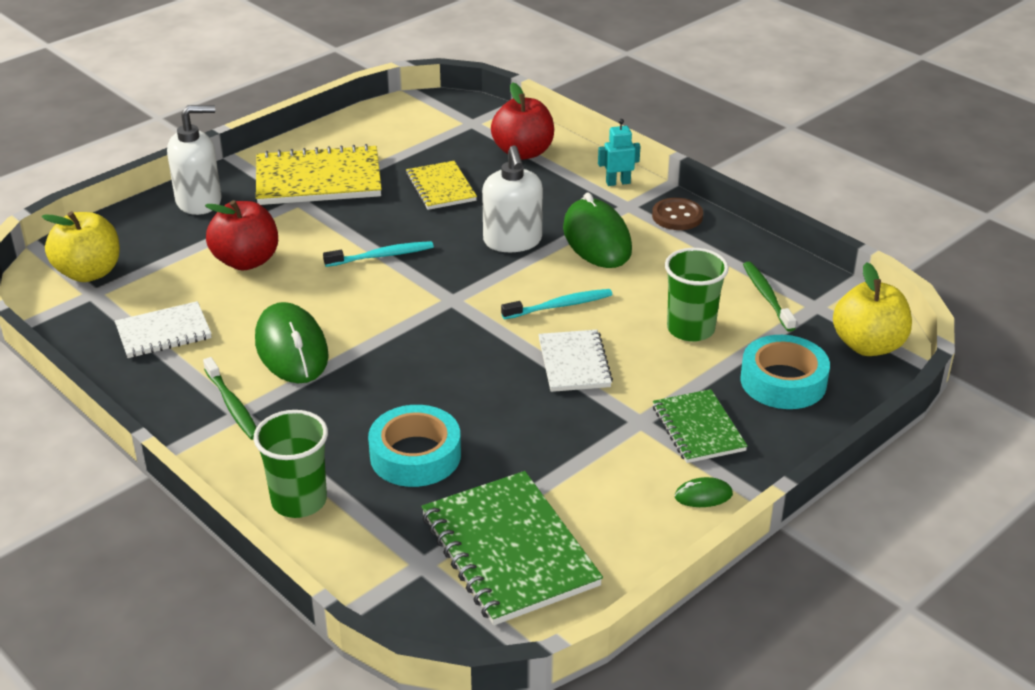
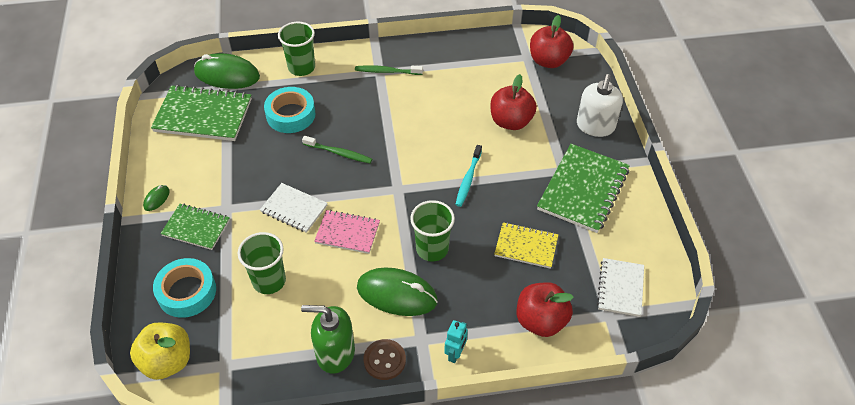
camera: 125 degrees right, 15 degrees up
yellow apple [41,211,120,282] -> red apple [530,15,573,68]
white notebook [115,301,212,358] -> white notebook moved to [597,258,644,317]
green mouse [255,302,329,383] -> green mouse moved to [194,53,260,89]
yellow notebook [256,144,382,205] -> green notebook [537,144,630,233]
white soap dispenser [482,145,543,252] -> green cup [410,200,455,262]
turquoise toothbrush [501,289,612,319] -> pink notebook [314,210,380,254]
green toothbrush [743,262,796,332] -> green toothbrush moved to [302,136,372,164]
none -> green soap dispenser [301,305,355,374]

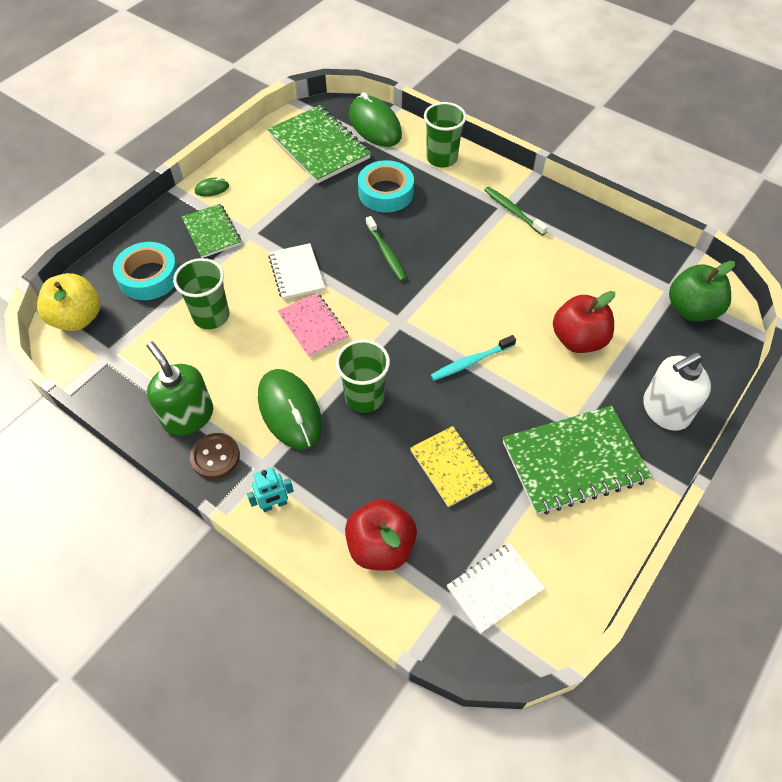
camera: 45 degrees right, 5 degrees up
red apple [530,15,573,68] -> green apple [669,261,735,321]

